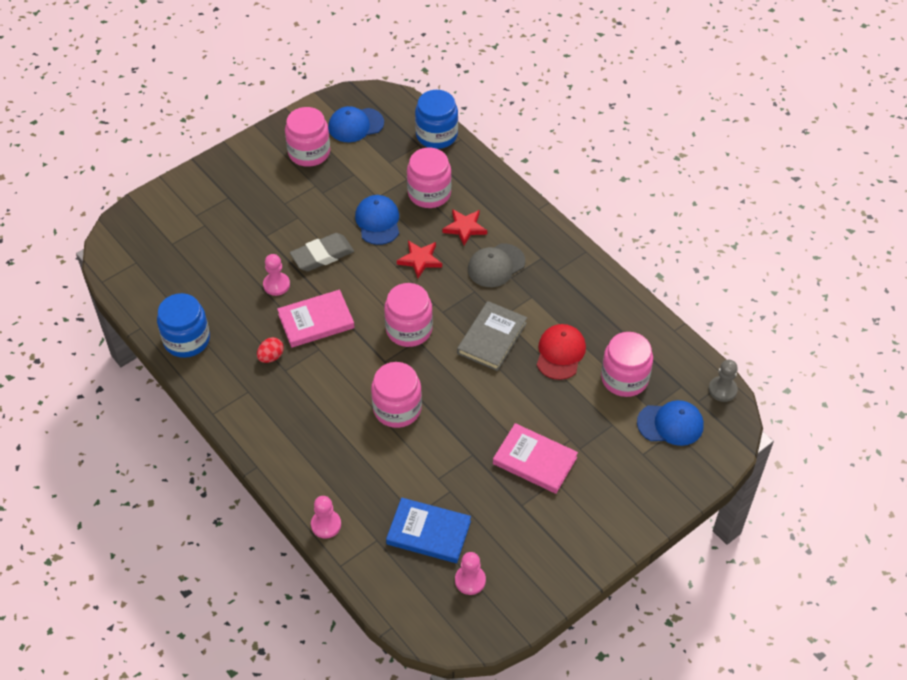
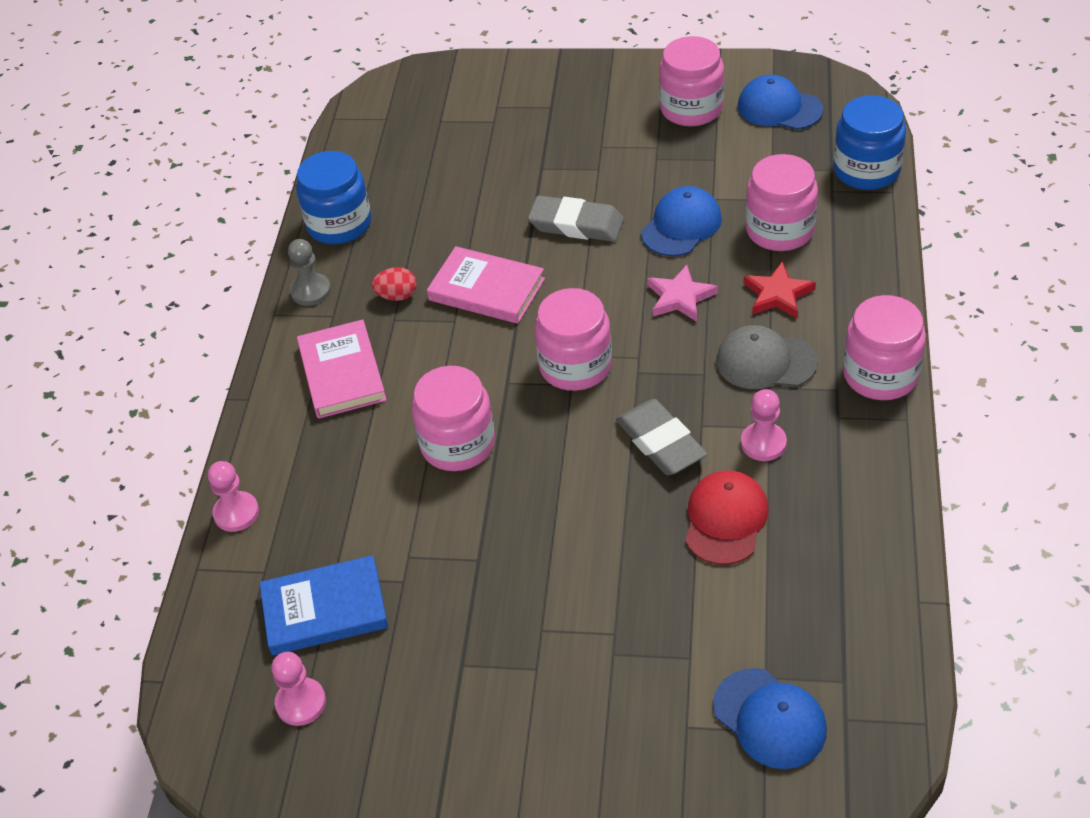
camera: 50 degrees right, 5 degrees down
pink pawn [263,254,290,296] -> pink pawn moved to [741,389,787,461]
blue book [386,498,471,563] -> blue book turned 75 degrees counterclockwise [260,555,388,655]
red star [397,241,442,278] -> pink star [647,265,718,322]
grey book [457,301,527,371] -> grey eraser [616,399,707,475]
pink book [493,423,578,494] -> pink book moved to [297,319,386,419]
red cap [537,324,586,380] -> red cap turned 45 degrees counterclockwise [685,470,769,565]
pink jar [601,332,653,397] -> pink jar moved to [843,295,926,400]
grey pawn [709,360,738,402] -> grey pawn moved to [288,239,331,306]

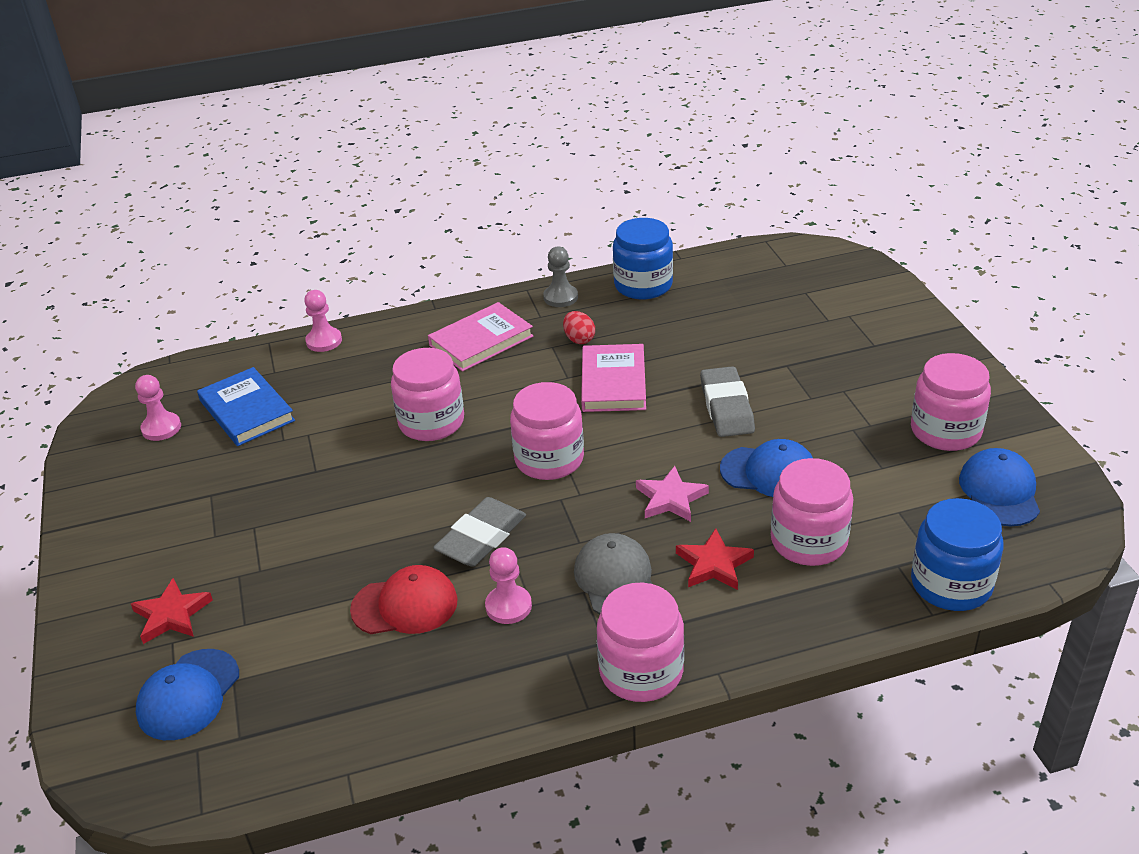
camera: 65 degrees right, 10 degrees down
none -> red star [131,578,213,644]

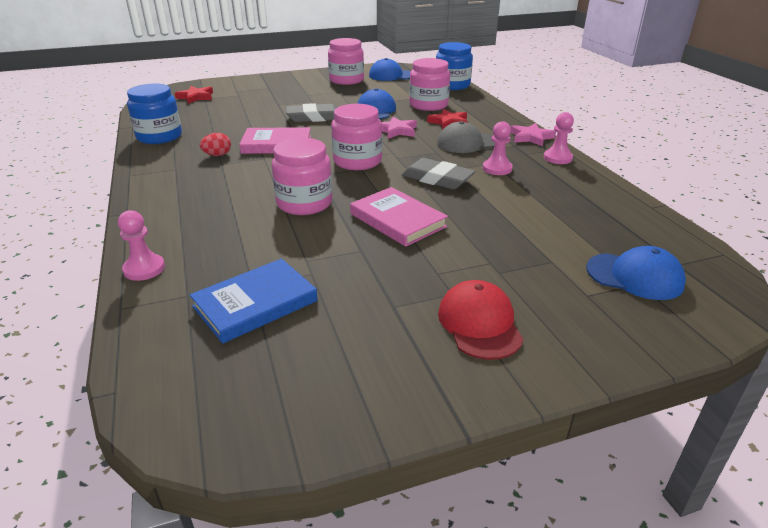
camera: 95 degrees left, 5 degrees down
red star [131,578,213,644] -> red star moved to [174,86,213,104]
pink pawn [135,375,181,441] -> pink pawn moved to [544,112,574,164]
red cap [350,565,458,634] -> red cap moved to [438,280,523,360]
pink book [428,302,533,372] -> pink book moved to [350,187,448,247]
grey pawn [543,247,578,307] -> none
pink jar [597,582,684,702] -> pink star [511,123,556,147]

